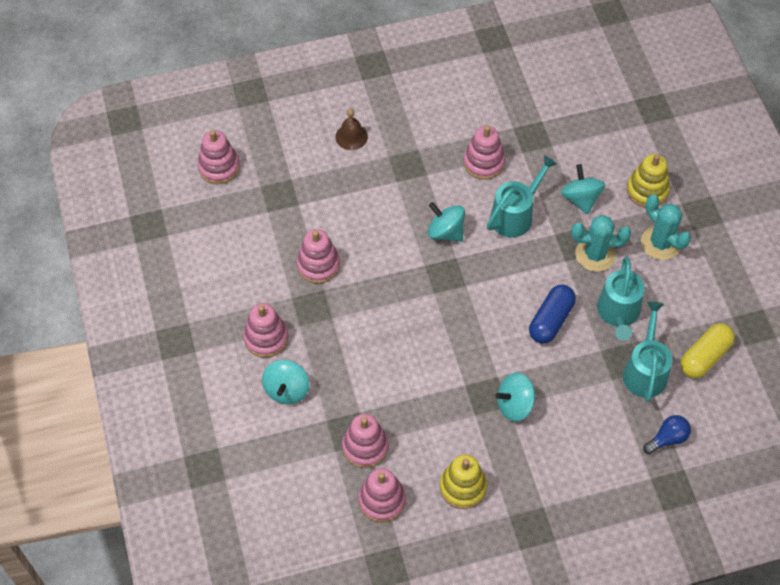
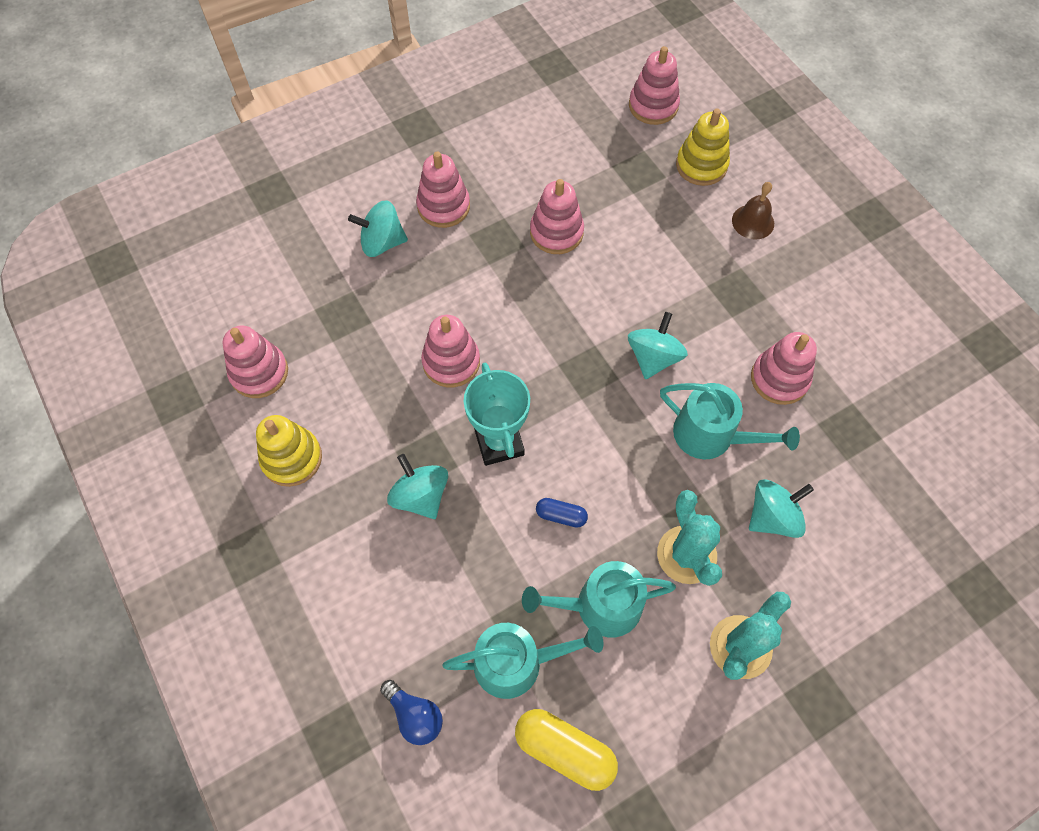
camera: 75 degrees right, 5 degrees up
pink stacking toy [342,414,389,468] -> pink stacking toy moved to [421,315,480,387]
blue capsule [529,285,576,344] -> blue capsule [536,498,588,528], size x0.54
yellow stacking toy [627,154,670,208] -> yellow stacking toy moved to [676,109,730,186]
none -> turquoise trophy [464,363,530,466]

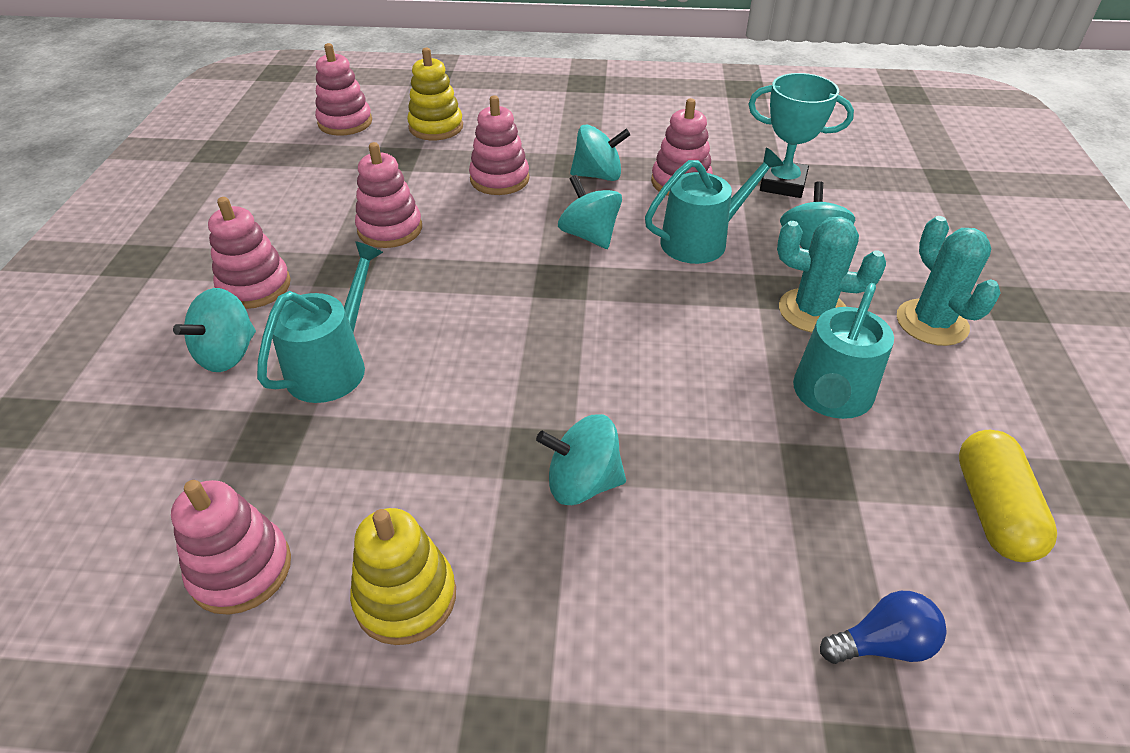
camera: 55 degrees left, 20 degrees down
pink stacking toy [421,315,480,387] -> pink stacking toy moved to [469,95,529,195]
turquoise watering can [442,623,604,699] -> turquoise watering can moved to [257,241,383,403]
turquoise trophy [464,363,530,466] -> turquoise trophy moved to [749,73,854,198]
yellow capsule [515,709,618,791] -> yellow capsule turned 60 degrees counterclockwise [959,430,1057,562]
blue capsule [536,498,588,528] -> none
brown bell [732,182,774,240] -> none
none -> turquoise spinning top [570,124,630,181]

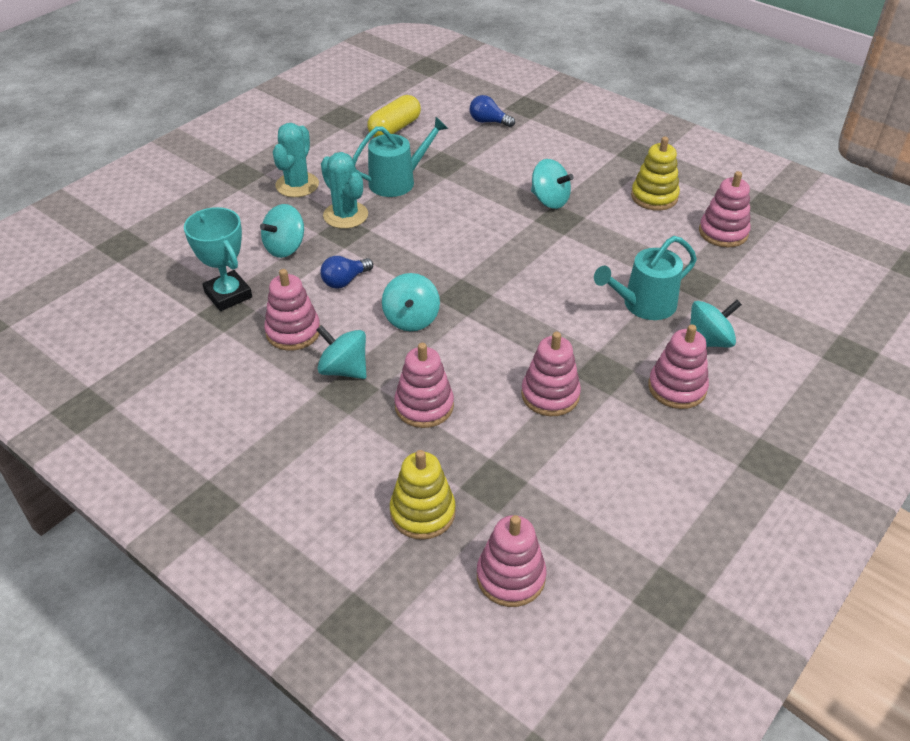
camera: 145 degrees left, 0 degrees up
turquoise watering can [645,147,784,264] -> blue light bulb [320,256,373,289]

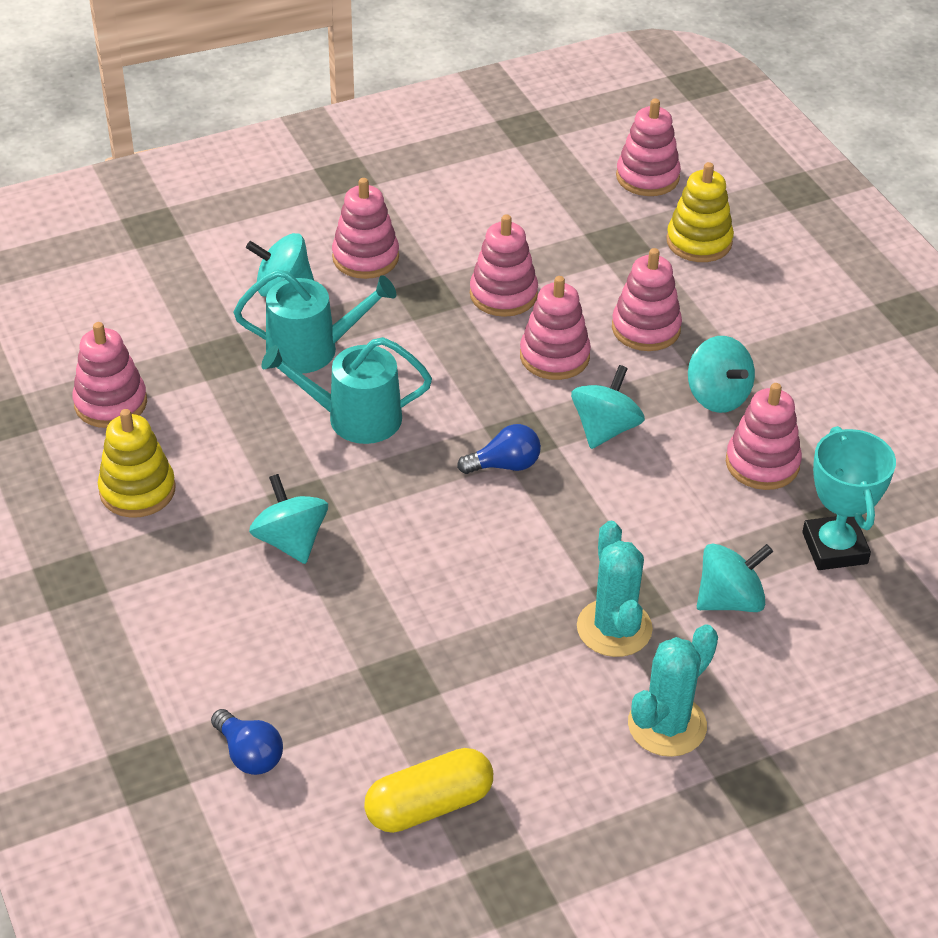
camera: 155 degrees left, 0 degrees up
blue light bulb [320,256,373,289] -> blue light bulb moved to [457,424,541,474]
turquoise watering can [352,117,448,197] -> turquoise watering can moved to [261,337,432,444]
none -> pink stacking toy [520,276,591,380]

